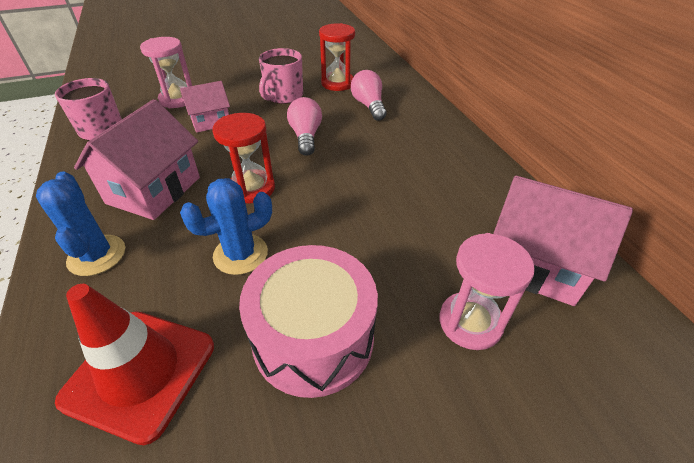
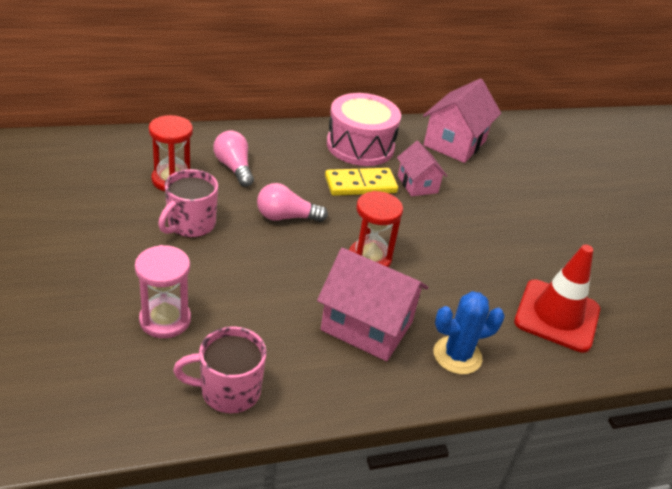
camera: 90 degrees left, 5 degrees down
pink house [180,81,230,133] -> pink house moved to [397,141,447,196]
blue cactus [180,178,272,275] -> none
pink drum [239,245,378,398] -> pink drum moved to [327,93,401,166]
pink mug [259,48,303,104] -> pink mug turned 90 degrees clockwise [158,169,218,238]
pink light bulb [351,70,387,121] -> pink light bulb turned 75 degrees clockwise [213,130,254,187]
pink hourglass [439,233,535,350] -> none
none -> yellow domino [325,168,398,196]

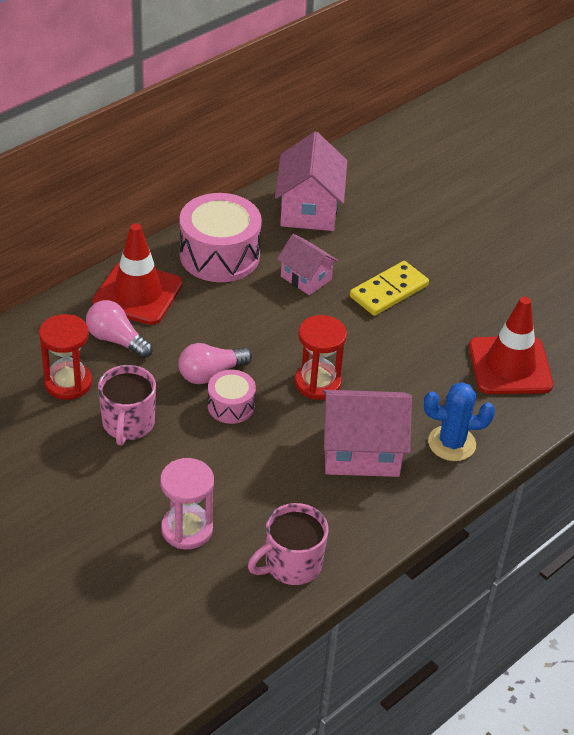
camera: 25 degrees left, 5 degrees up
yellow domino [325,168,398,196] -> yellow domino moved to [350,261,429,316]
blue cactus [433,291,505,375] -> blue cactus turned 45 degrees clockwise [424,382,495,461]
none -> red traffic cone [92,223,183,325]
none -> pink drum [208,370,256,424]

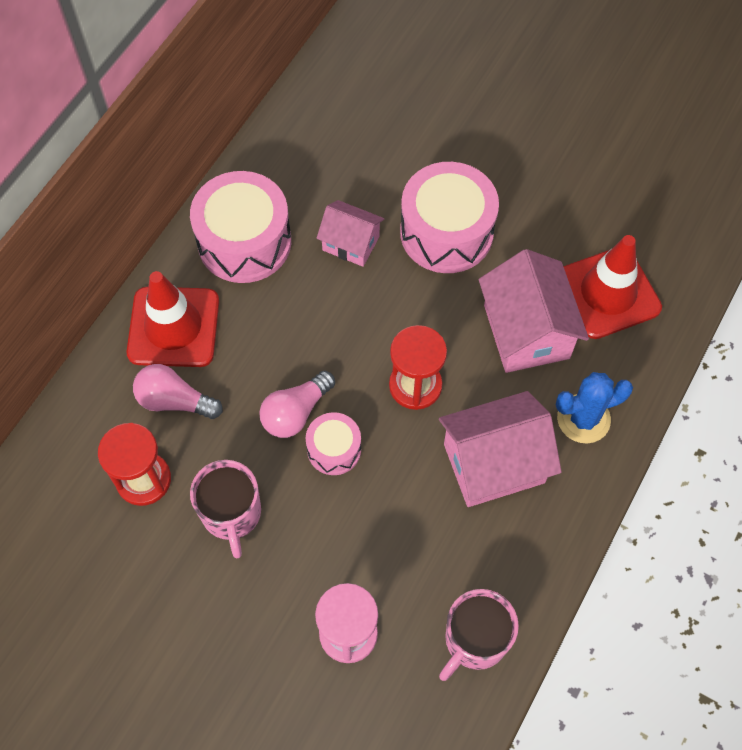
camera: 15 degrees left, 20 degrees up
pink house [275,132,347,231] -> pink house moved to [479,249,589,373]
yellow domino [350,261,429,316] -> pink drum [400,162,499,273]

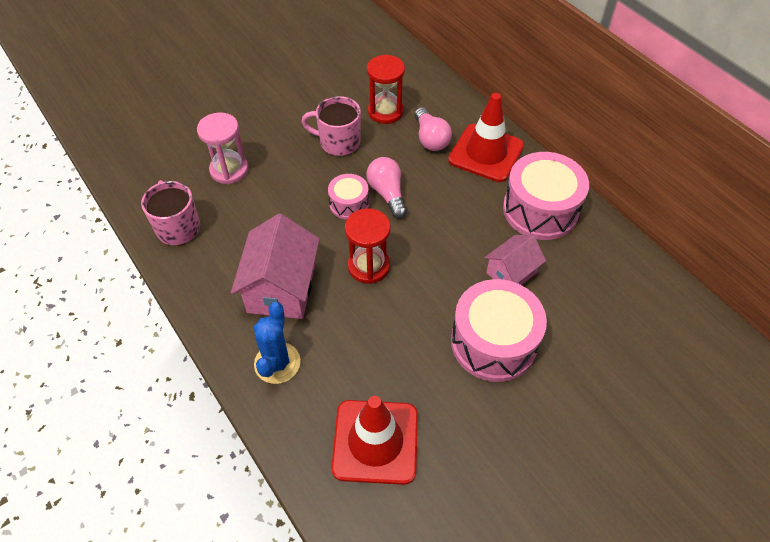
camera: 115 degrees right, 10 degrees down
pink light bulb [133,364,223,419] -> pink light bulb turned 120 degrees clockwise [415,107,452,151]
pink house [479,249,589,373] -> none

